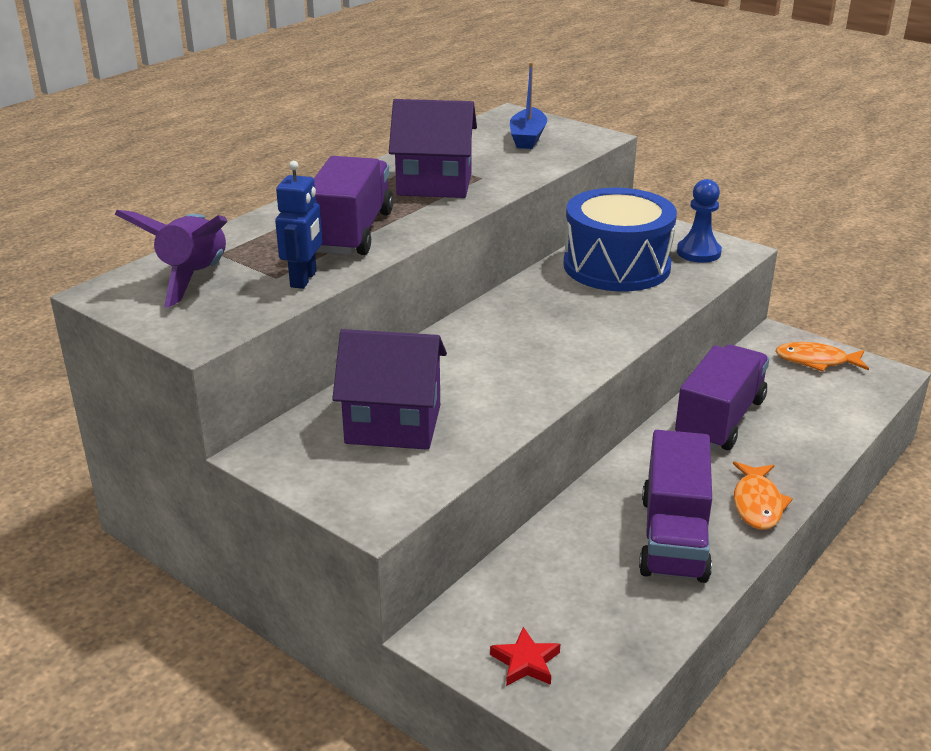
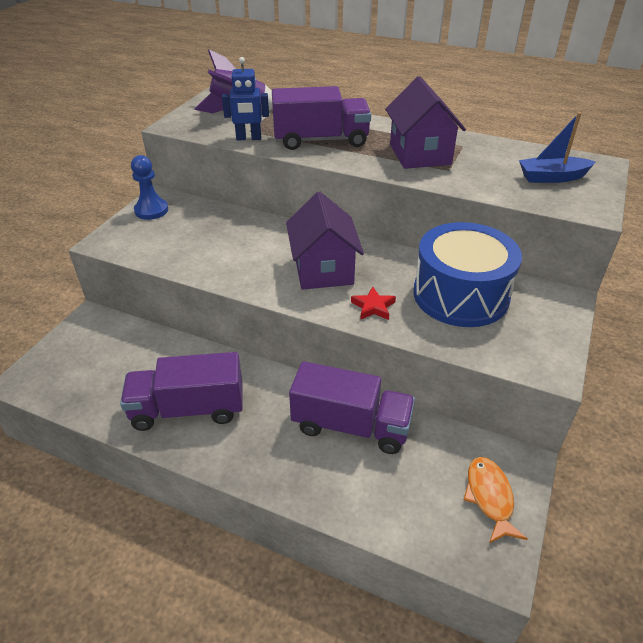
camera: 75 degrees right, 10 degrees up
purple house [332,329,447,450] -> purple house moved to [286,192,364,290]
red star [490,627,560,686] -> red star moved to [351,286,396,320]
blue pawn [677,179,722,263] -> blue pawn moved to [131,155,168,220]
orange fish [733,461,793,530] -> none

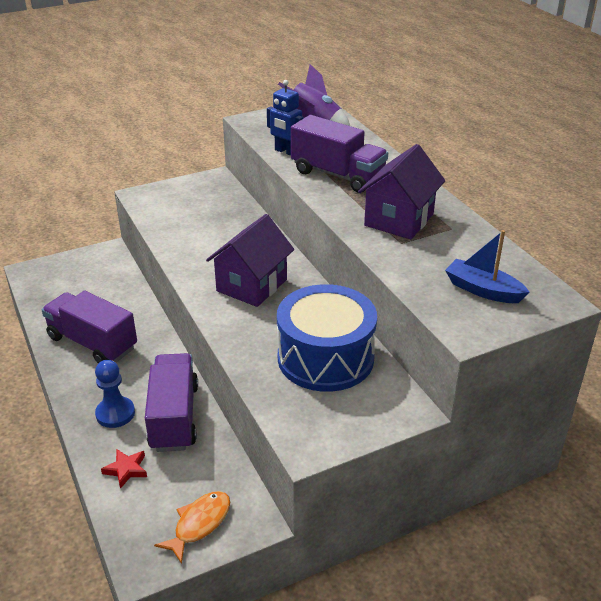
camera: 40 degrees right, 5 degrees down
blue pawn [131,155,168,220] -> blue pawn moved to [95,360,135,428]
purple truck [289,361,415,454] -> purple truck turned 150 degrees counterclockwise [145,353,198,452]
red star [351,286,396,320] -> red star moved to [101,449,147,489]

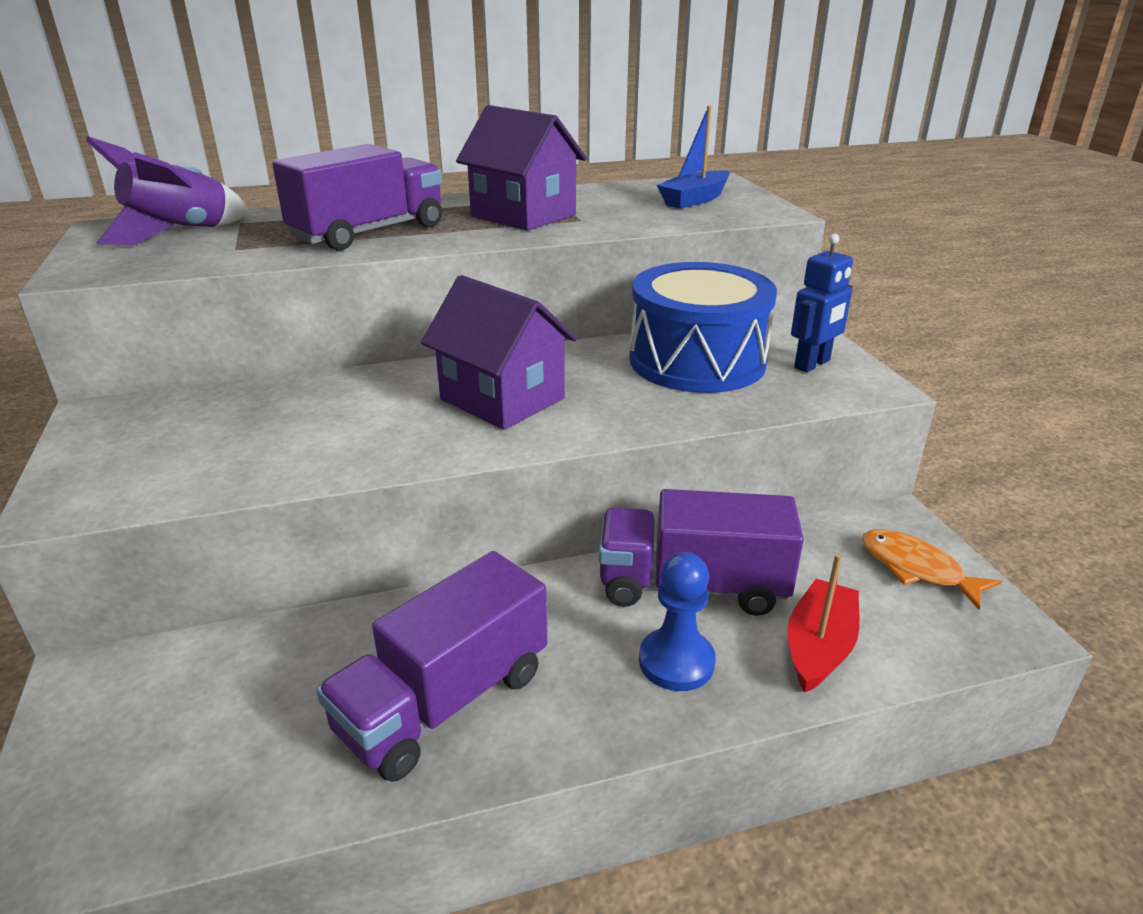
camera: 80 degrees left, 5 degrees down
red star [101,449,147,489] -> red boat [787,554,859,692]
blue robot [267,80,304,156] -> blue robot moved to [791,234,853,372]

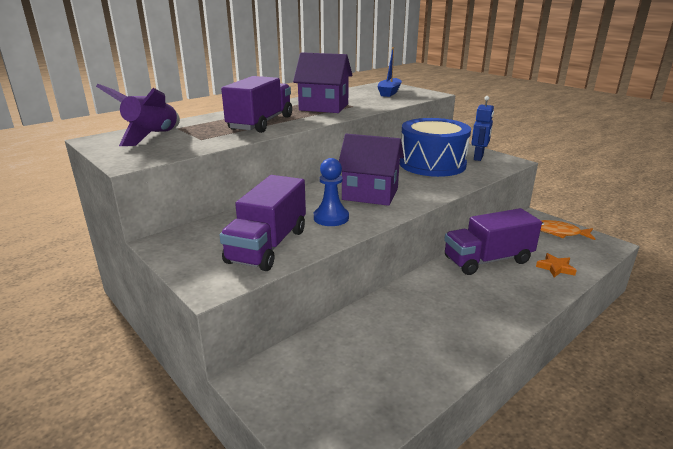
camera: 25 degrees left, 5 degrees down
purple truck [316,551,547,782] -> purple truck moved to [219,175,306,271]
blue pawn [639,552,716,691] -> blue pawn moved to [314,158,349,226]
red boat [787,554,859,692] -> orange star [536,253,577,277]

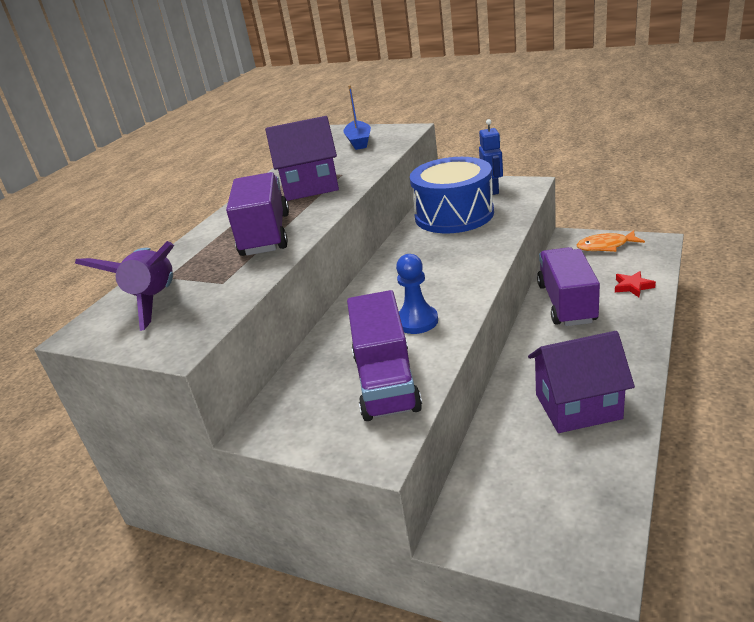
camera: 20 degrees left, 5 degrees up
purple house [339,134,404,206] -> purple house moved to [528,331,635,433]
purple truck [444,208,542,275] -> purple truck turned 135 degrees clockwise [537,247,600,326]
orange star [536,253,577,277] -> red star [615,271,656,297]

